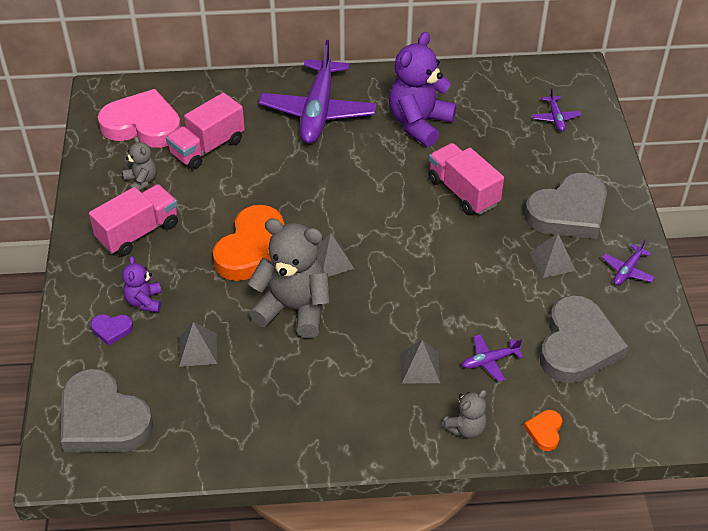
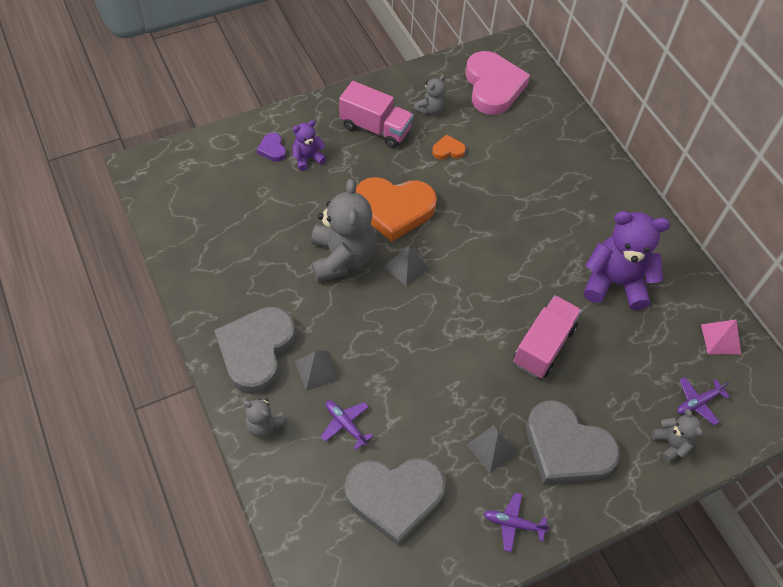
camera: 65 degrees right, 10 degrees up
grey heart [61,368,154,452] -> grey heart moved to [214,307,295,394]
pink truck [166,93,245,170] -> none
grey pyramid [179,322,217,367] -> none
purple plane [259,40,377,144] -> none
orange heart [524,410,562,451] -> orange heart moved to [432,134,466,160]
none -> grey teddy bear [652,409,703,463]
none -> pink pyramid [701,320,741,354]

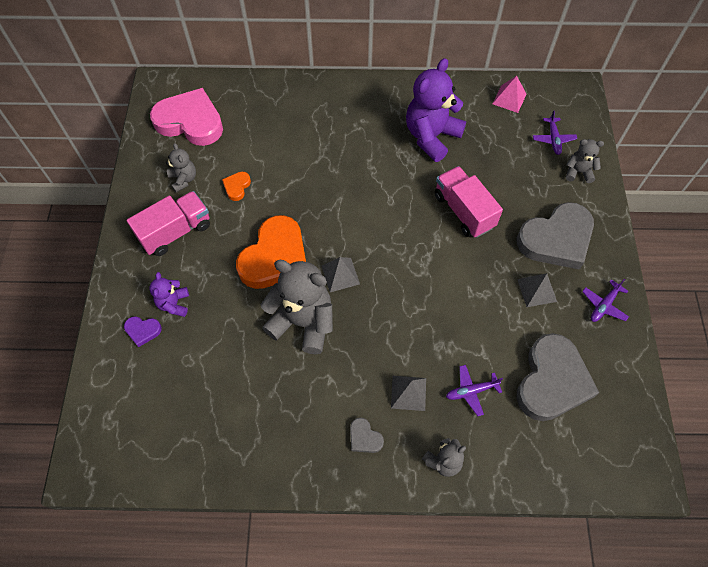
camera: 60 degrees left, 5 degrees up
grey heart [214,307,295,394] -> grey heart [350,418,384,453], size x0.42

